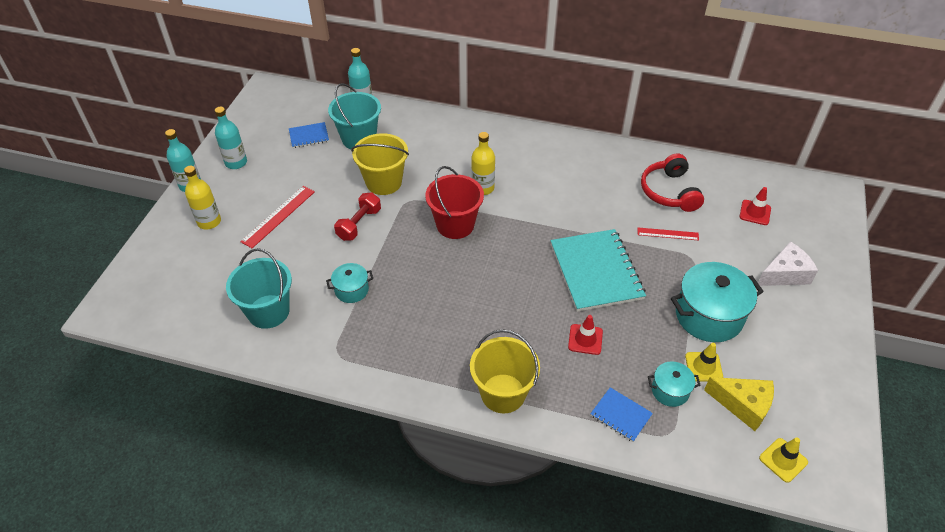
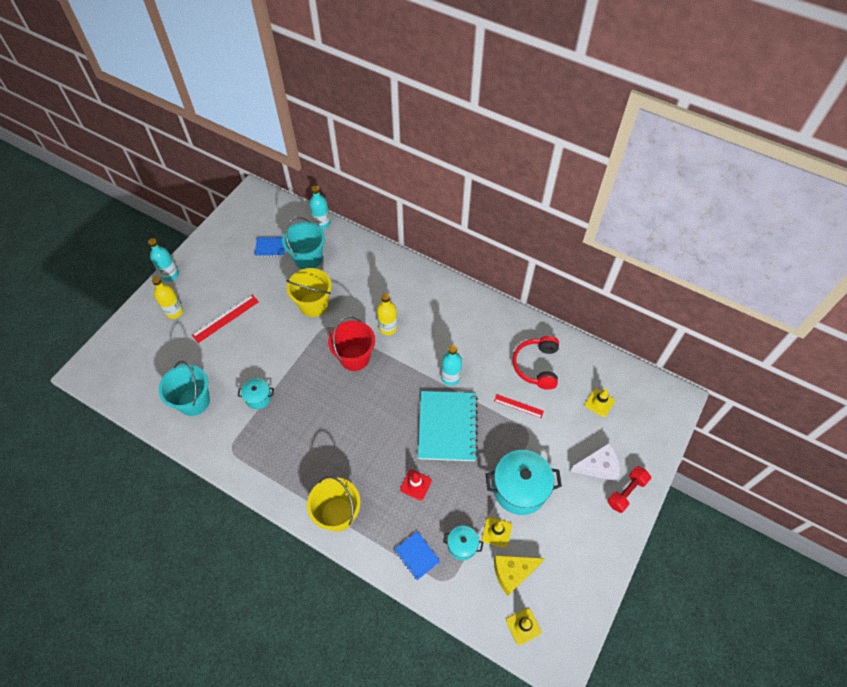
camera: 15 degrees right, 10 degrees up
turquoise bottle [215,107,247,169] -> turquoise bottle moved to [441,345,462,386]
red dumbbell [334,192,381,241] -> red dumbbell moved to [607,466,651,513]
yellow cheese [704,377,774,431] -> yellow cheese turned 120 degrees clockwise [494,555,545,596]
red traffic cone [739,187,771,225] -> yellow traffic cone [585,389,615,417]

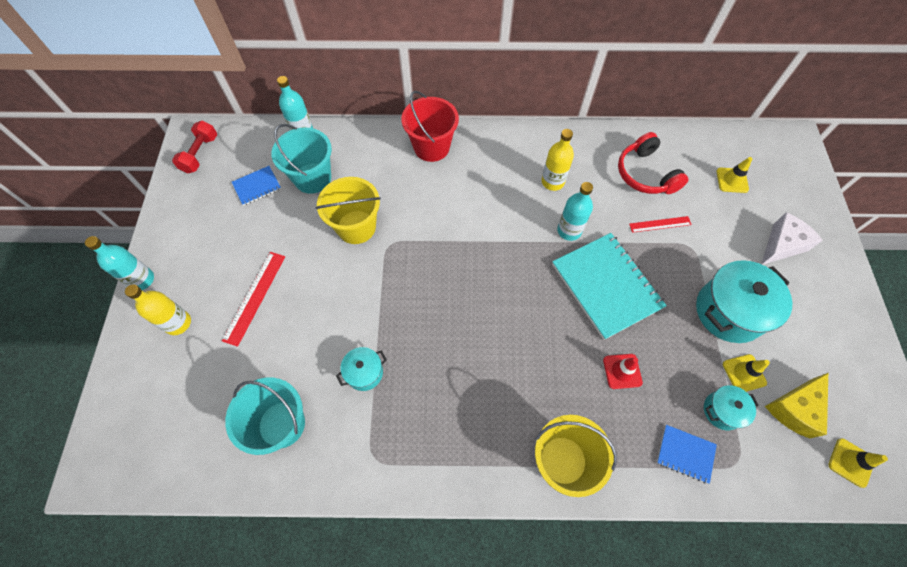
camera: 30 degrees left, 5 degrees up
red bucket [328,316,375,371] -> red bucket moved to [401,91,459,162]
yellow bottle [377,293,397,335] -> yellow bottle moved to [541,129,574,191]
red dumbbell [607,466,651,513] -> red dumbbell moved to [172,121,217,173]

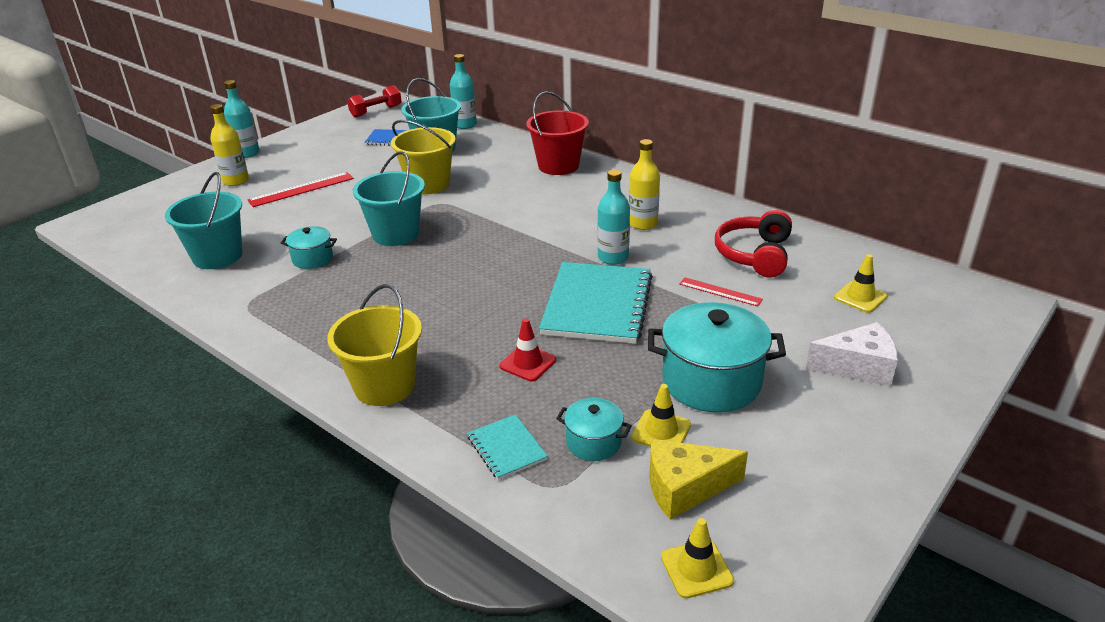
camera: 40 degrees right, 30 degrees down
blue notebook [657,425,717,484] -> turquoise notebook [467,414,548,480]
none -> turquoise bucket [353,152,425,246]

